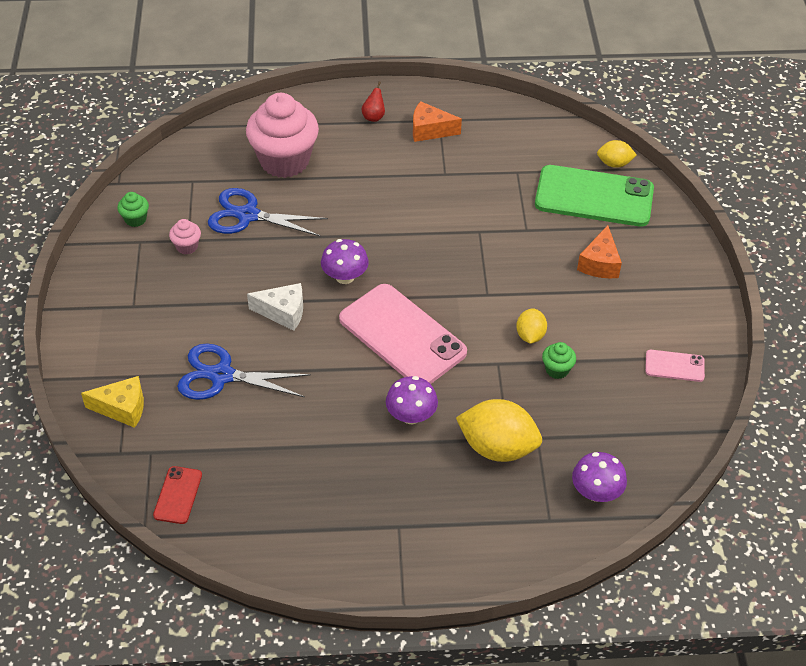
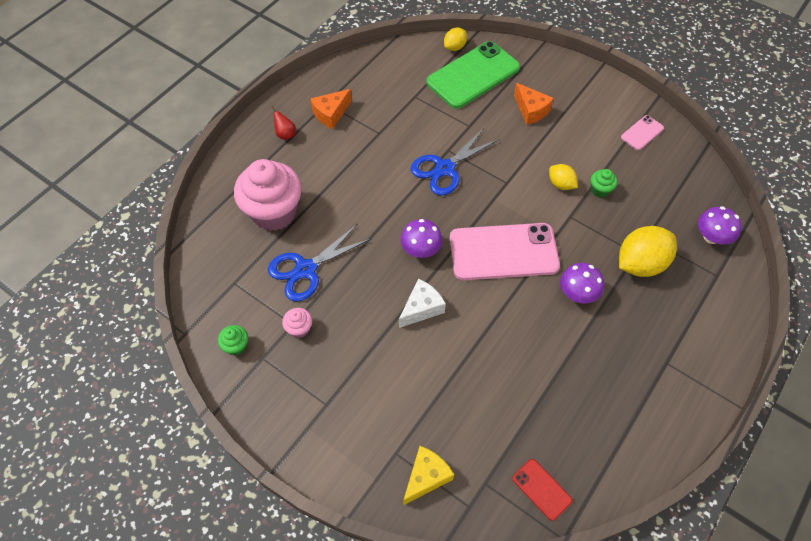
camera: 50 degrees left, 10 degrees up
blue scissors [177,343,311,400] -> blue scissors moved to [411,128,500,195]

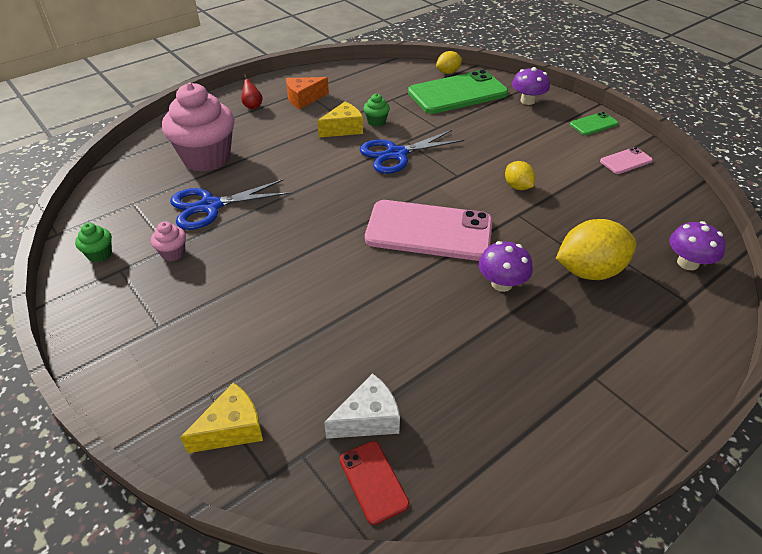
camera: 15 degrees right, 15 degrees down
white cheese [399,279,446,328] -> white cheese moved to [324,373,400,439]
purple mushroom [401,219,443,258] -> purple mushroom moved to [512,67,550,105]
orange cheese [514,83,554,125] -> none
green cupcake [591,169,617,197] -> green cupcake moved to [364,94,390,127]
none -> yellow cheese [317,102,363,137]
none -> green phone [570,112,618,135]

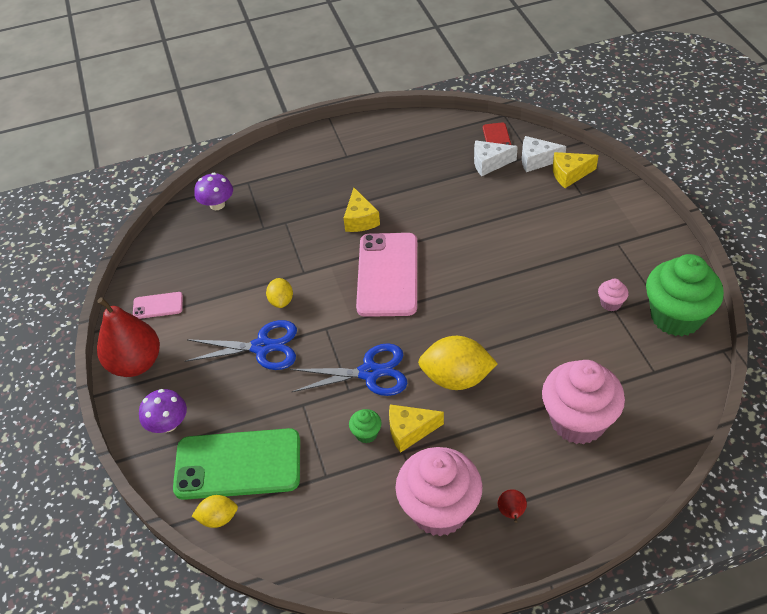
camera: 155 degrees left, 5 degrees up
green cupcake [75,223,112,262] -> green cupcake [646,254,724,336], size x2.41
blue scissors [170,179,291,230] -> blue scissors moved to [185,320,297,370]
orange cheese [286,77,329,109] -> pink cupcake [395,447,483,537]
pink phone [365,200,493,261] -> pink phone turned 60 degrees clockwise [356,233,417,317]
purple mushroom [479,241,533,292] -> yellow cheese [344,188,380,232]
yellow lemon [556,219,636,280] -> yellow lemon moved to [418,336,498,390]
green phone [570,112,618,135] -> red pear [97,297,160,377]
none -> white cheese [522,136,566,172]

